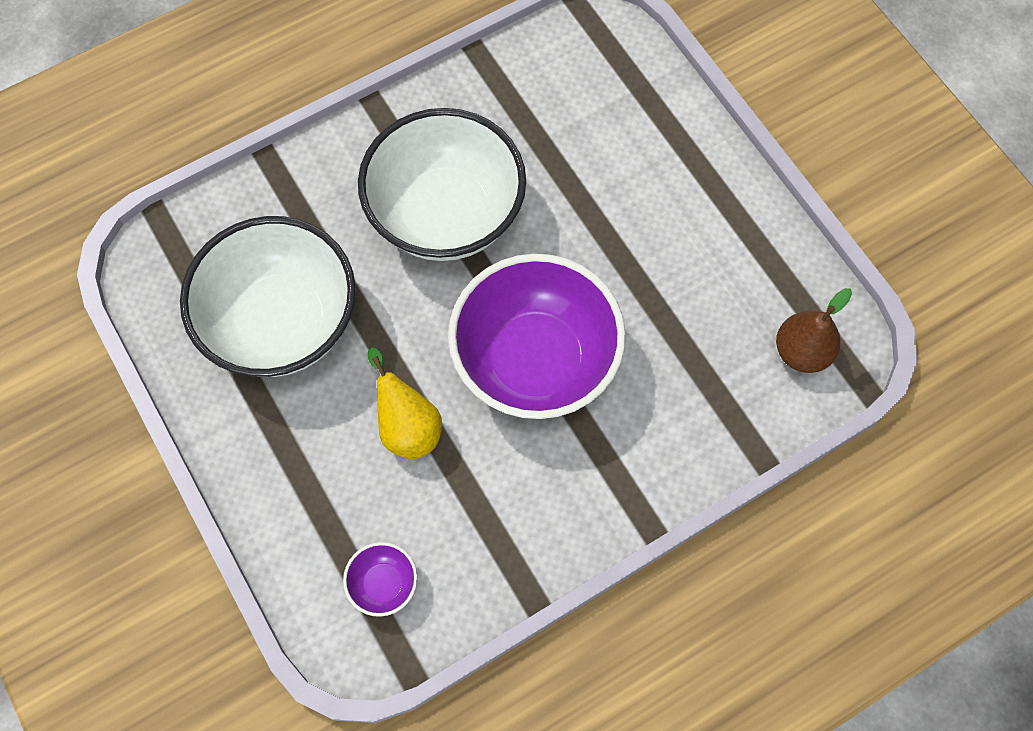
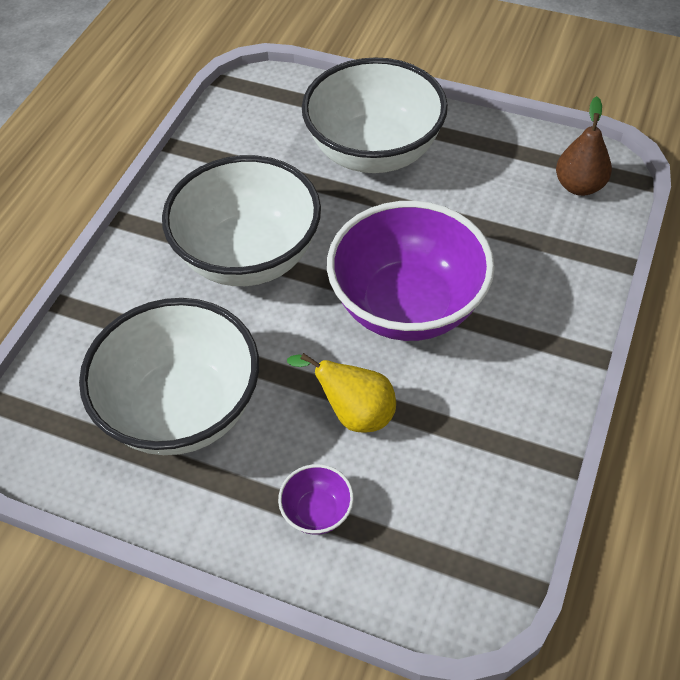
camera: 35 degrees left, 15 degrees down
purple bowl [343,542,417,617] -> purple bowl moved to [278,464,354,535]
none -> white bowl [302,57,448,173]

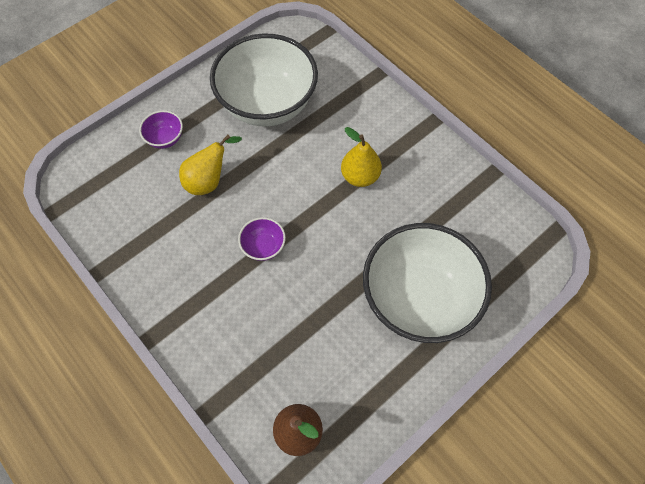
camera: 115 degrees right, 10 degrees up
white bowl [162,155,321,286] -> yellow pear [341,127,382,187]
purple bowl [327,201,495,341] -> purple bowl [238,217,286,261], size x0.40

